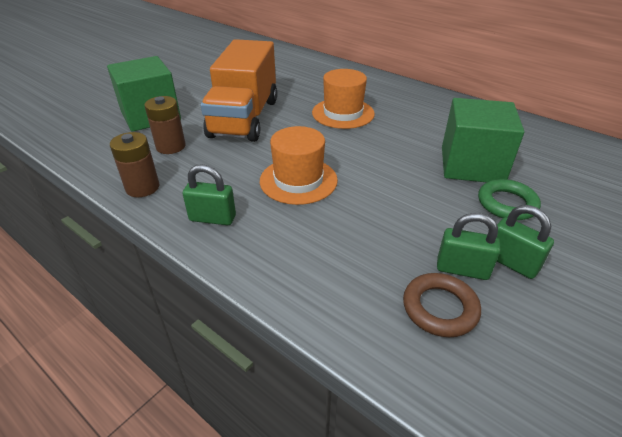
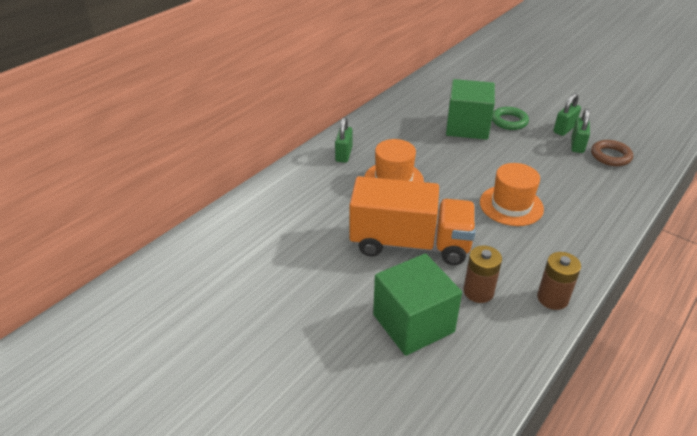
camera: 90 degrees left, 0 degrees up
green padlock [183,164,236,225] -> green padlock moved to [335,117,352,163]

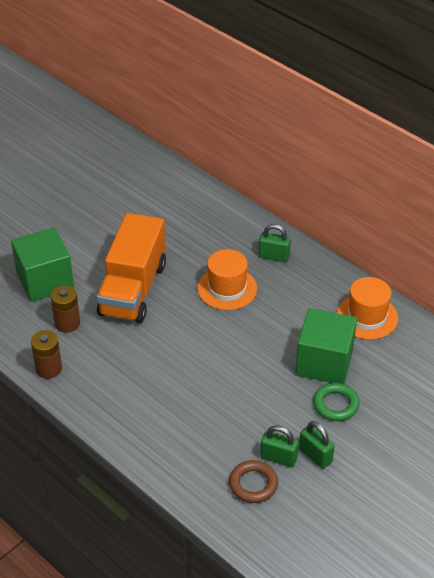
camera: 95 degrees right, 5 degrees up
orange hat [480,163,544,226] -> orange hat moved to [337,277,398,340]

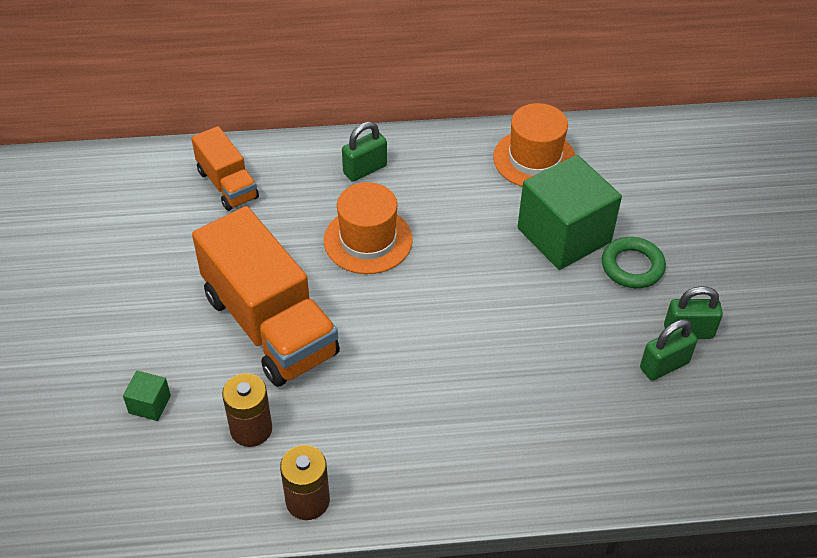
camera: 50 degrees left, 5 degrees up
green cube [11,227,74,302] -> green cube [123,371,171,421], size x0.42
brown ring [229,460,278,503] -> none
none -> orange truck [191,126,259,211]

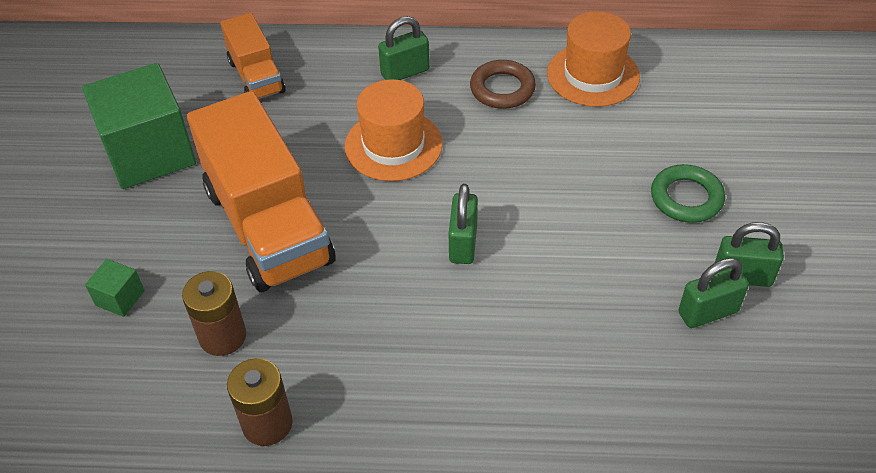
camera: 10 degrees right, 0 degrees up
green cube [518,155,622,270] -> green cube moved to [82,63,196,189]
none -> green padlock [449,184,478,264]
none -> brown ring [470,60,536,109]

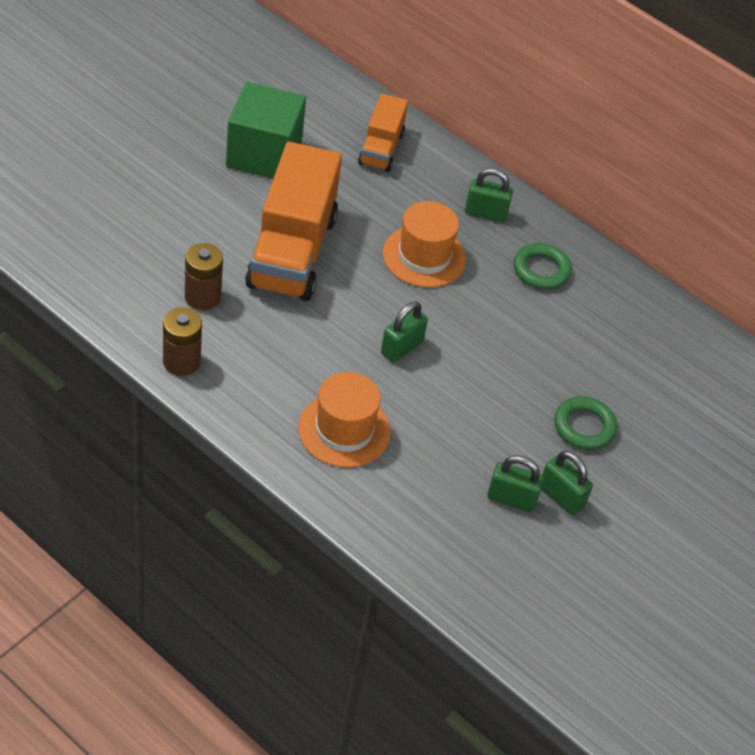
camera: 30 degrees right, 0 degrees up
green cube [85,259,145,317] -> none
brown ring [470,60,536,109] -> green ring [513,243,572,290]
orange hat [547,11,640,107] -> orange hat moved to [298,372,391,468]

